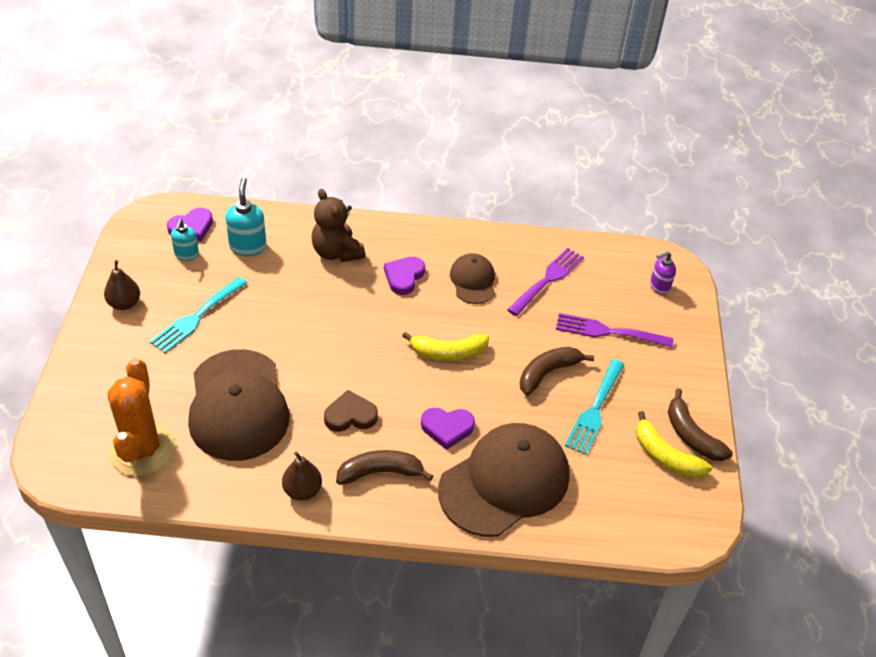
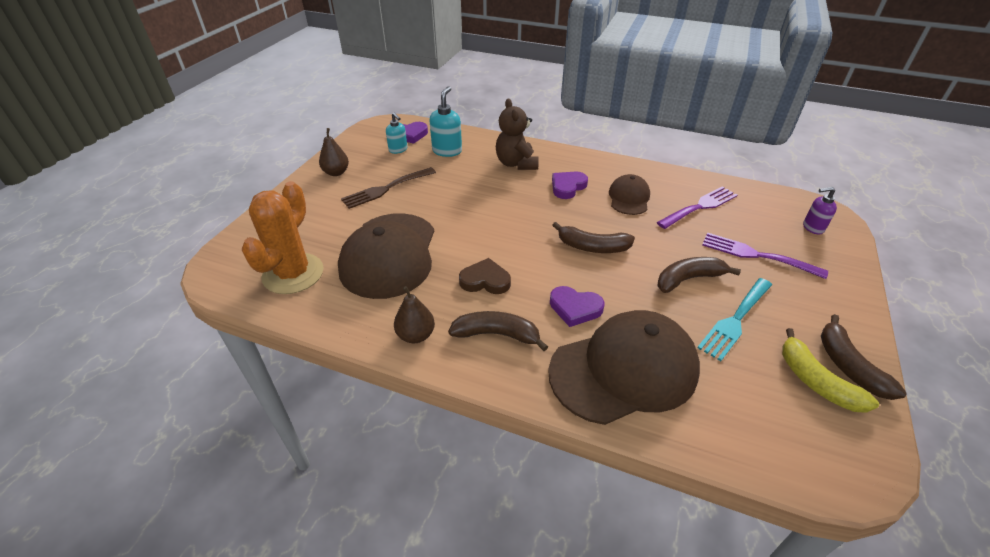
camera: 20 degrees right, 5 degrees down
turquoise fork [149,277,247,353] -> brown fork [341,167,436,209]
turquoise soap dispenser [171,219,199,261] -> turquoise soap dispenser turned 60 degrees counterclockwise [386,113,408,154]
yellow banana [402,332,489,361] -> brown banana [552,222,635,253]

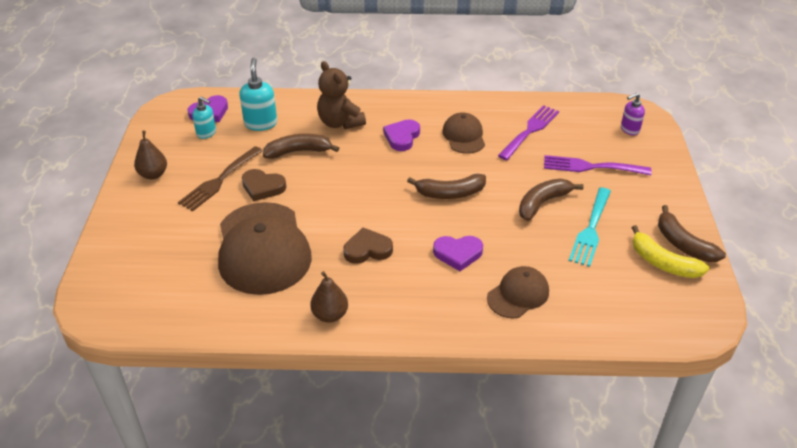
camera: 20 degrees left, 0 degrees up
orange cactus [241,181,324,294] -> none
brown banana [448,311,548,351] -> brown banana moved to [263,134,339,159]
brown cap [548,310,700,425] -> brown cap [487,266,549,319], size x0.52
none -> brown heart [242,169,286,201]

